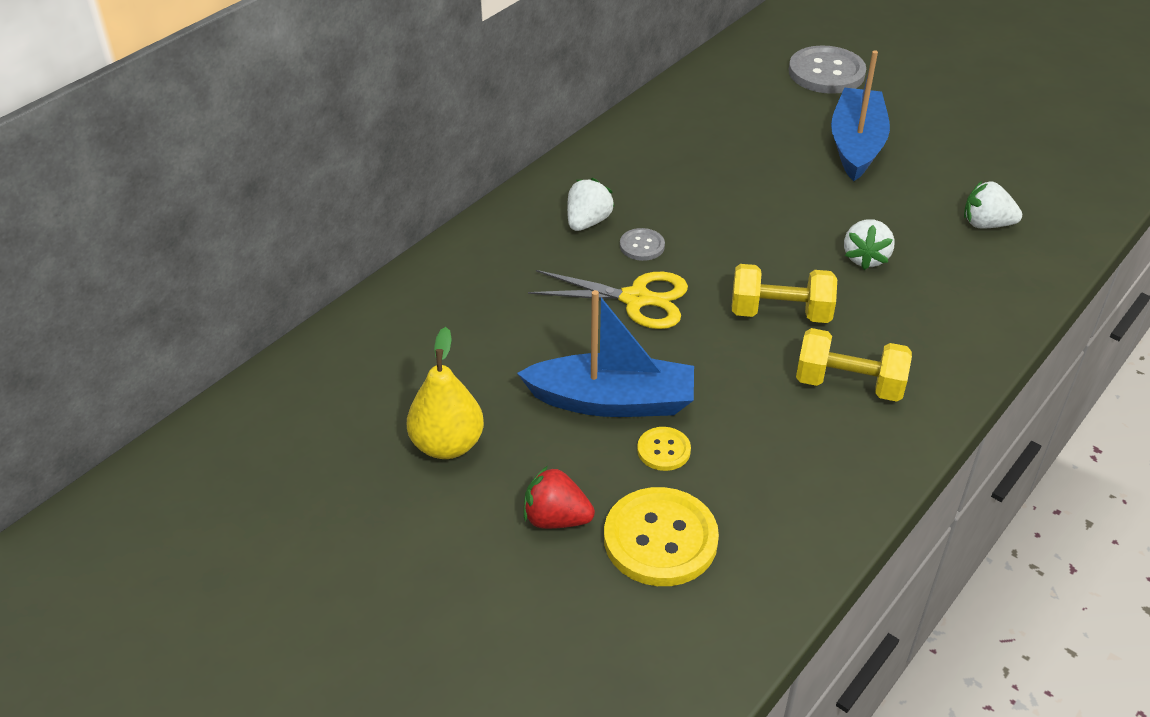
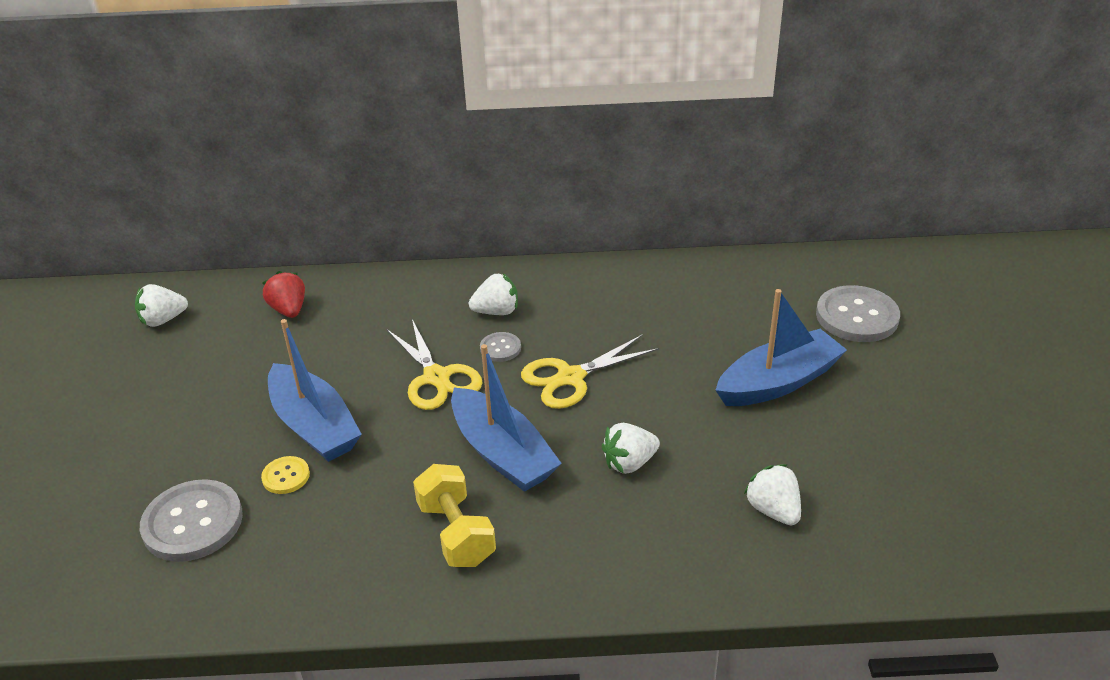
camera: 50 degrees right, 5 degrees down
yellow pear [407,327,484,459] -> none
red strawberry [524,466,595,529] -> red strawberry moved to [262,271,305,318]
yellow button [604,487,719,586] -> grey button [140,479,243,562]
yellow dumbbell [732,264,837,323] -> blue boat [451,344,562,492]
none -> white strawberry [135,284,188,327]
none -> yellow scissors [521,334,659,409]

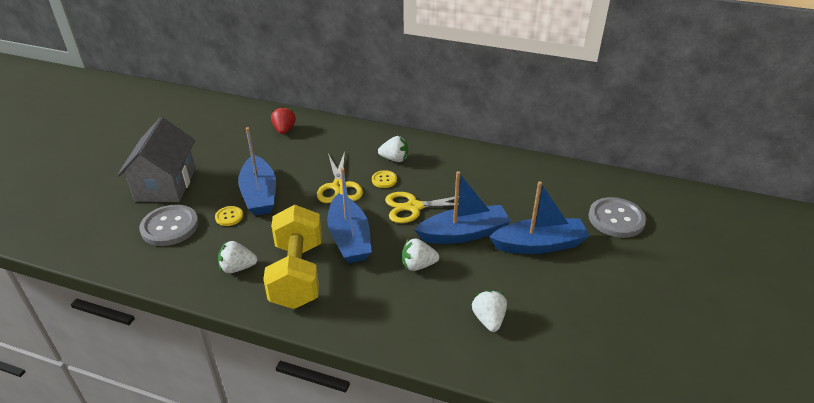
camera: 20 degrees right, 0 degrees up
white strawberry [135,284,188,327] -> white strawberry moved to [218,241,258,273]
yellow dumbbell [413,464,496,567] -> yellow dumbbell [263,205,322,309], size x1.58
grey button [480,332,521,362] -> yellow button [372,170,397,188]
none -> grey house [117,117,196,202]
none -> blue boat [414,171,511,244]

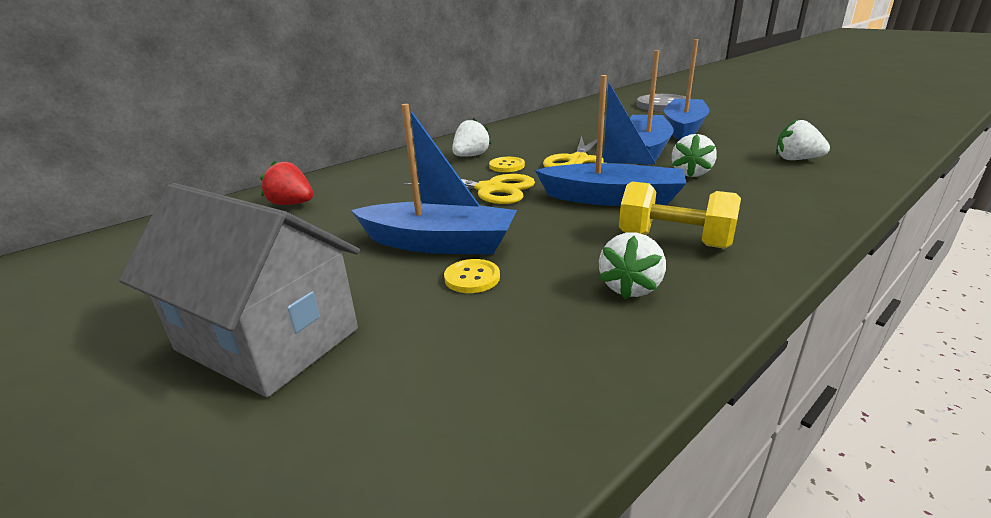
camera: 60 degrees left, 10 degrees down
grey button [139,205,199,246] -> none
yellow dumbbell [263,205,322,309] -> yellow dumbbell [619,181,741,249], size x0.63

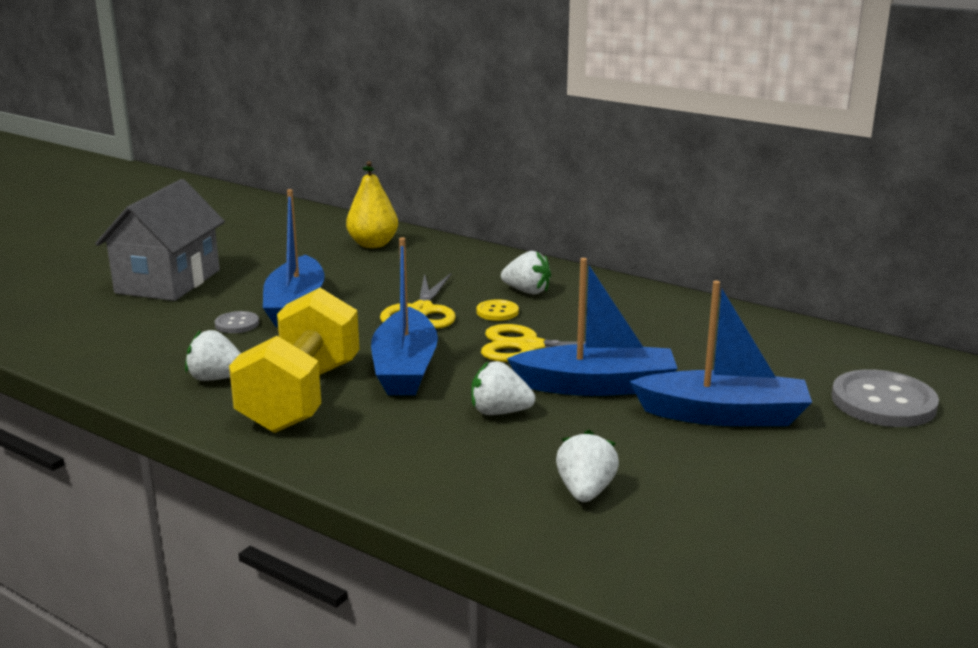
camera: 75 degrees right, 5 degrees down
red strawberry [260,160,313,205] -> yellow pear [346,161,398,248]
yellow button [444,259,500,293] -> grey button [215,311,259,333]
yellow dumbbell [619,181,741,249] -> yellow dumbbell [229,288,359,433], size x1.58

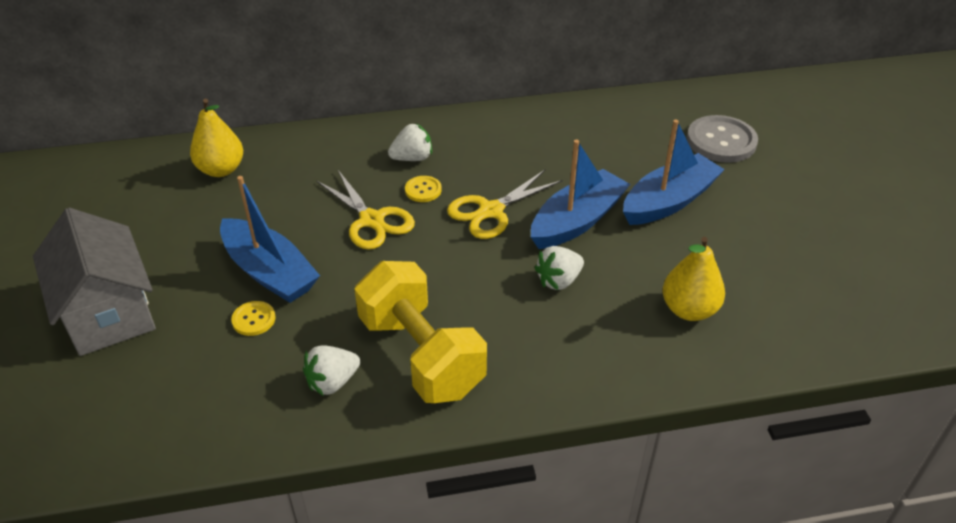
camera: 45 degrees left, 20 degrees up
grey button [215,311,259,333] -> yellow button [231,301,276,336]
blue boat [371,237,438,395] -> none
white strawberry [556,430,619,502] -> yellow pear [662,237,725,321]

